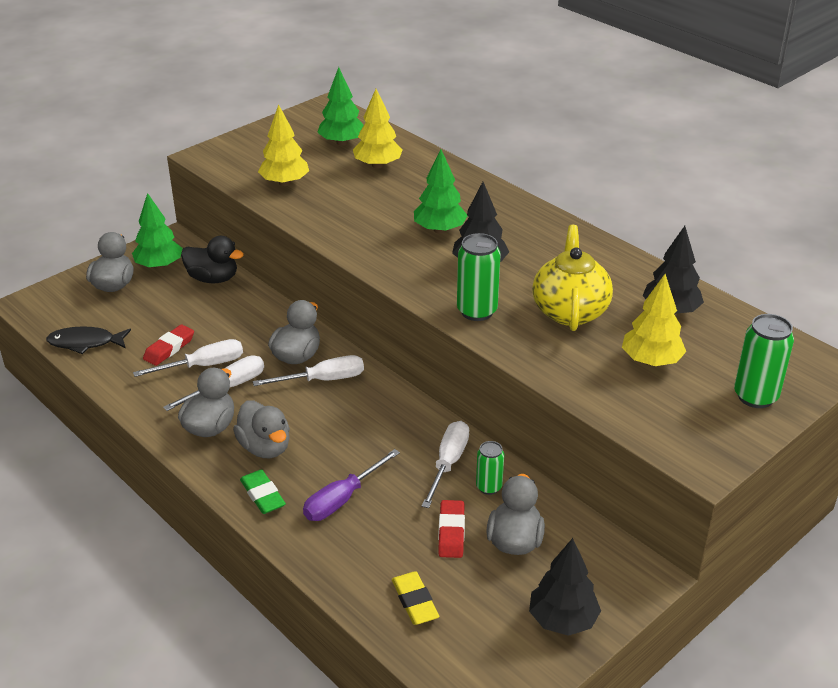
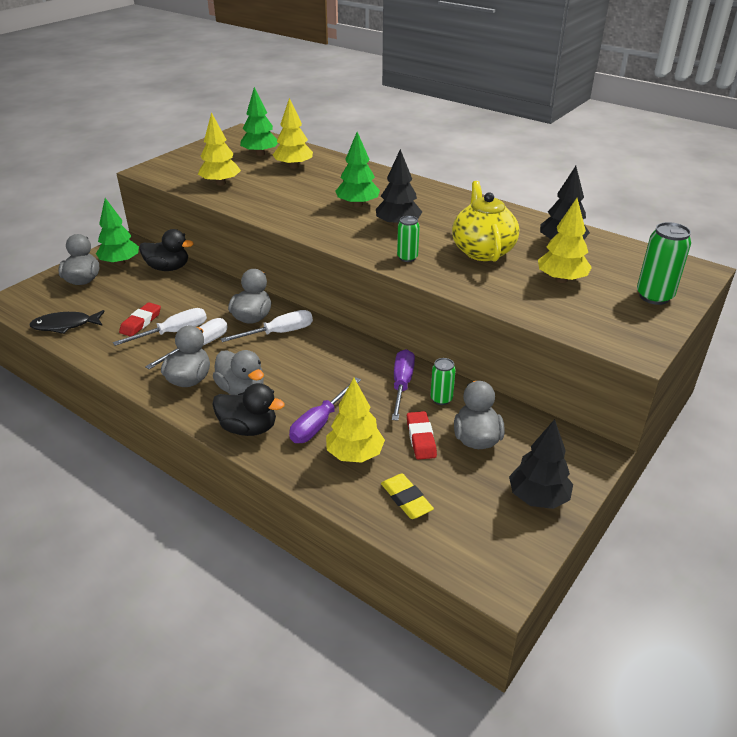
camera: 10 degrees left, 0 degrees up
green eraser [240,469,286,514] -> black duck [212,383,285,436]
white screwdriver [421,421,469,508] -> purple screwdriver [392,349,415,421]
green can [457,233,501,321] -> green can [397,216,420,262], size x0.61
none -> yellow tree [326,378,385,463]

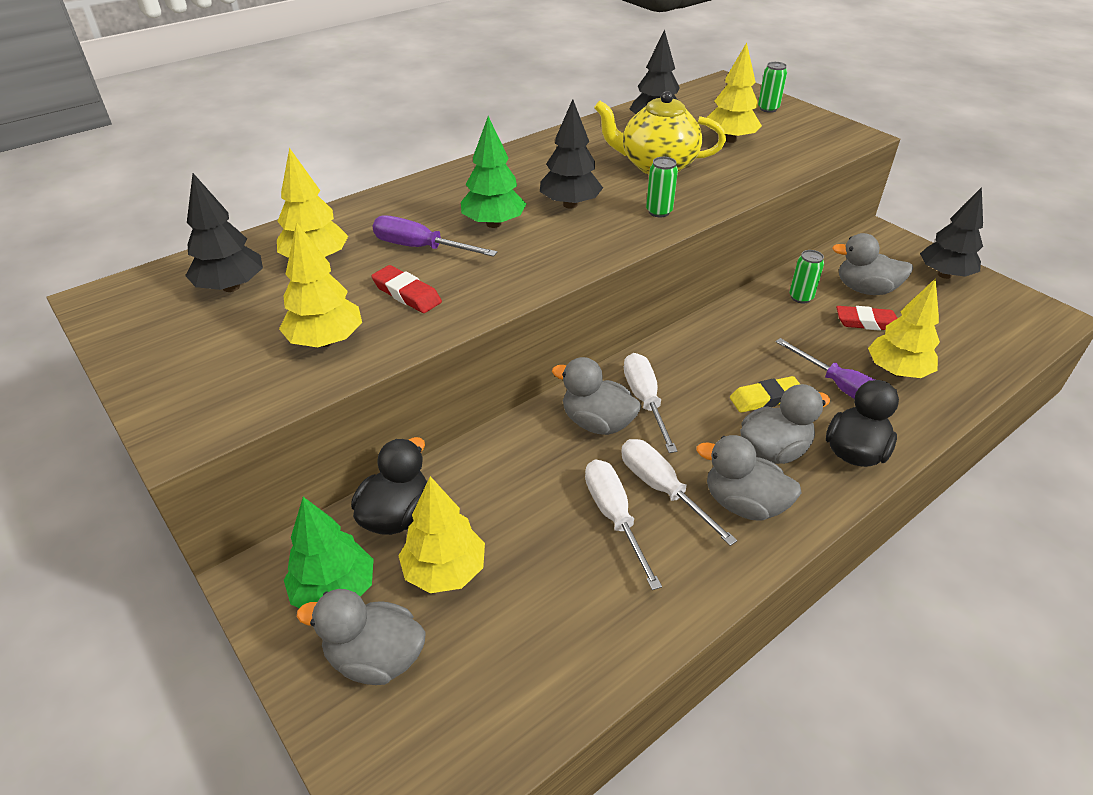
camera: 75 degrees left, 5 degrees up
black fish [29,310,105,334] -> none
red eraser [119,303,161,337] -> red eraser moved to [371,265,442,313]
green tree [240,87,278,156] -> black tree [185,173,263,292]
yellow eraser [381,473,434,519] -> yellow eraser moved to [730,376,800,413]
purple screwdriver [392,349,415,421] -> purple screwdriver moved to [372,215,497,257]
green can [637,222,691,305] -> green can [758,62,787,113], size x0.61
none -> yellow tree [399,476,485,593]

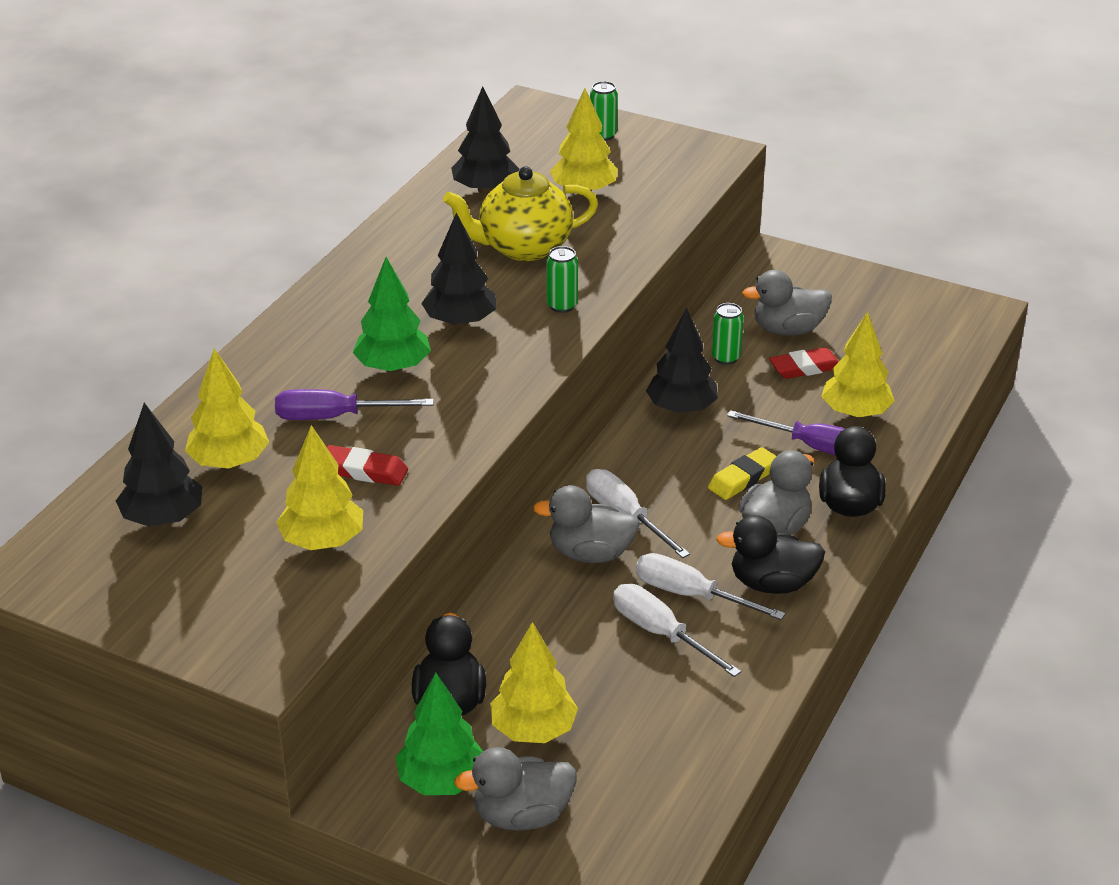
camera: 25 degrees left, 5 degrees down
grey duck [697,435,802,521] -> black duck [716,515,825,594]
black tree [920,187,983,279] -> black tree moved to [646,308,718,414]

